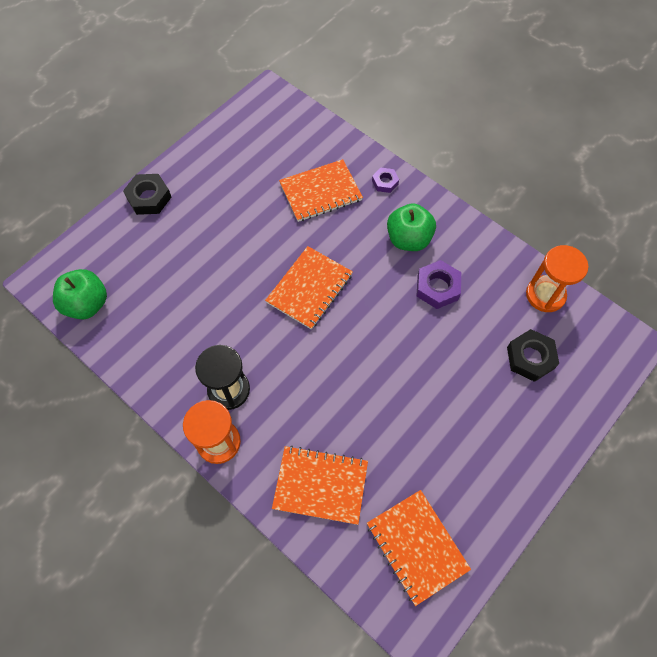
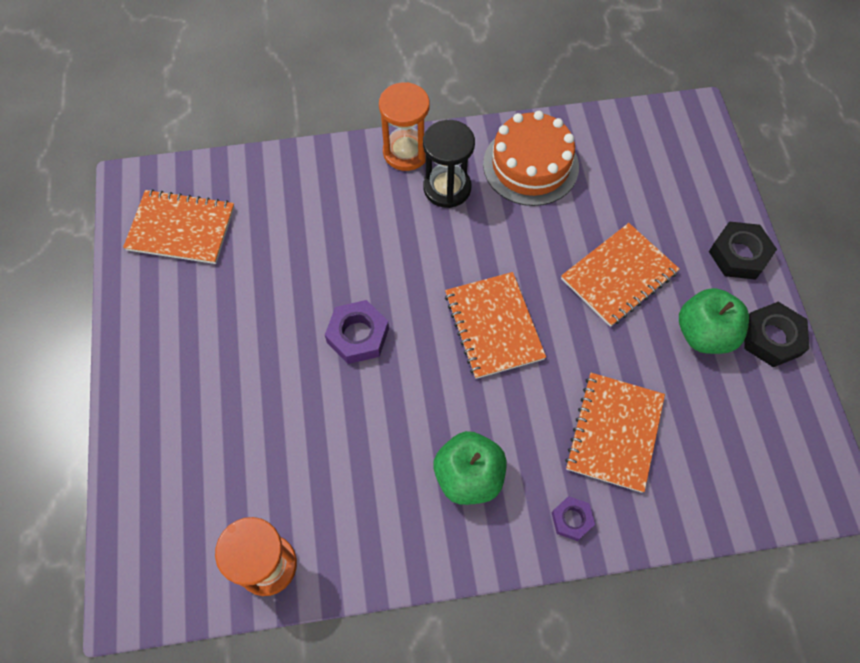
camera: 130 degrees right, 0 degrees up
green apple [53,269,107,319] -> green apple moved to [679,288,749,354]
orange notebook [272,446,368,525] -> orange notebook moved to [561,223,680,327]
purple nut [416,260,461,309] -> purple nut moved to [325,300,389,364]
black nut [507,329,559,382] -> black nut moved to [744,302,809,367]
none -> orange cake [483,111,579,206]

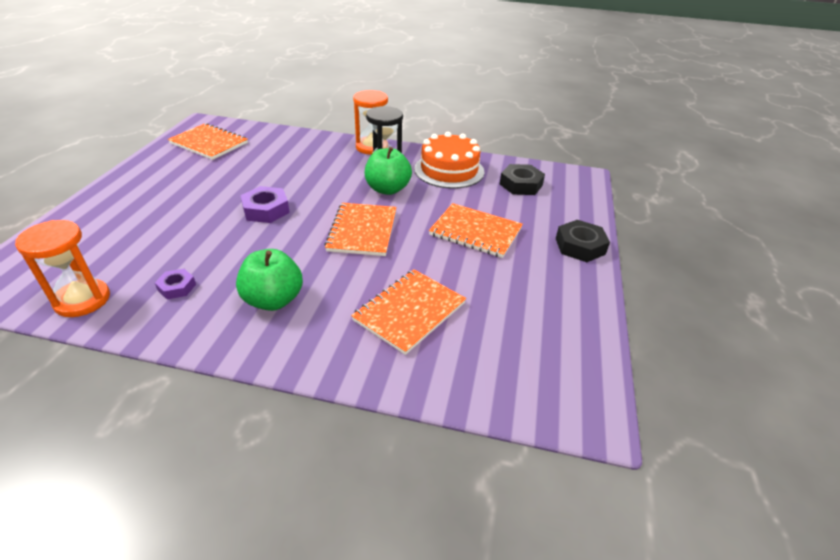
camera: 20 degrees right, 25 degrees down
purple nut [552,496,595,541] -> purple nut moved to [155,269,196,299]
orange notebook [561,223,680,327] -> orange notebook turned 45 degrees clockwise [429,203,523,258]
green apple [679,288,749,354] -> green apple moved to [365,147,412,195]
black nut [744,302,809,367] -> black nut moved to [500,164,545,195]

